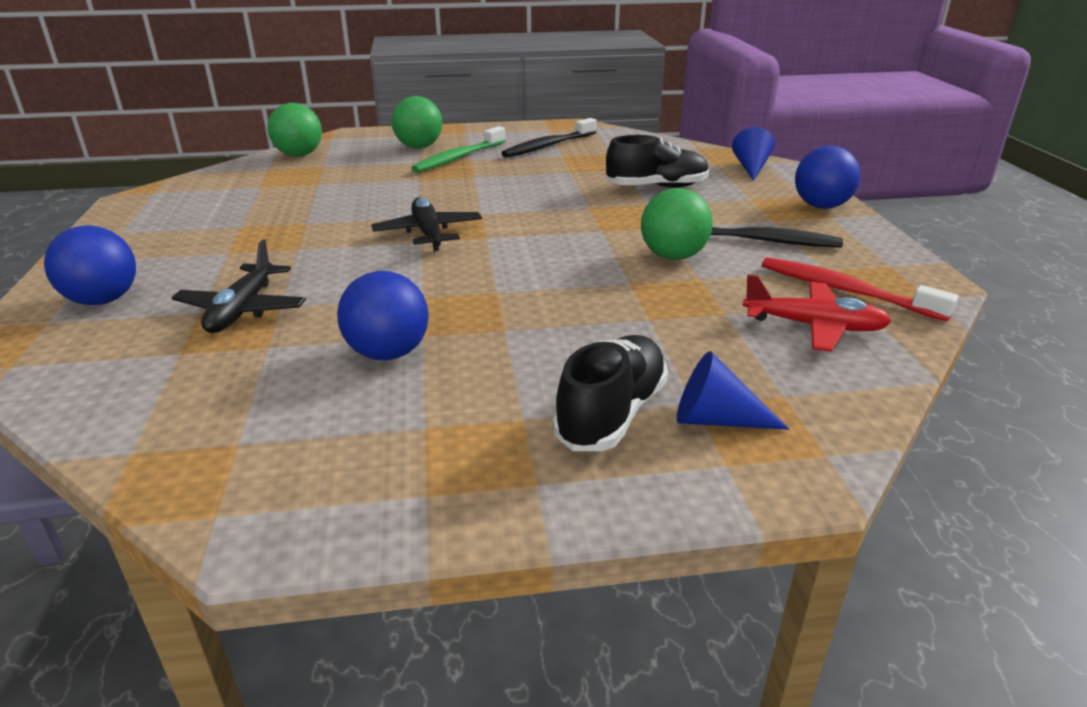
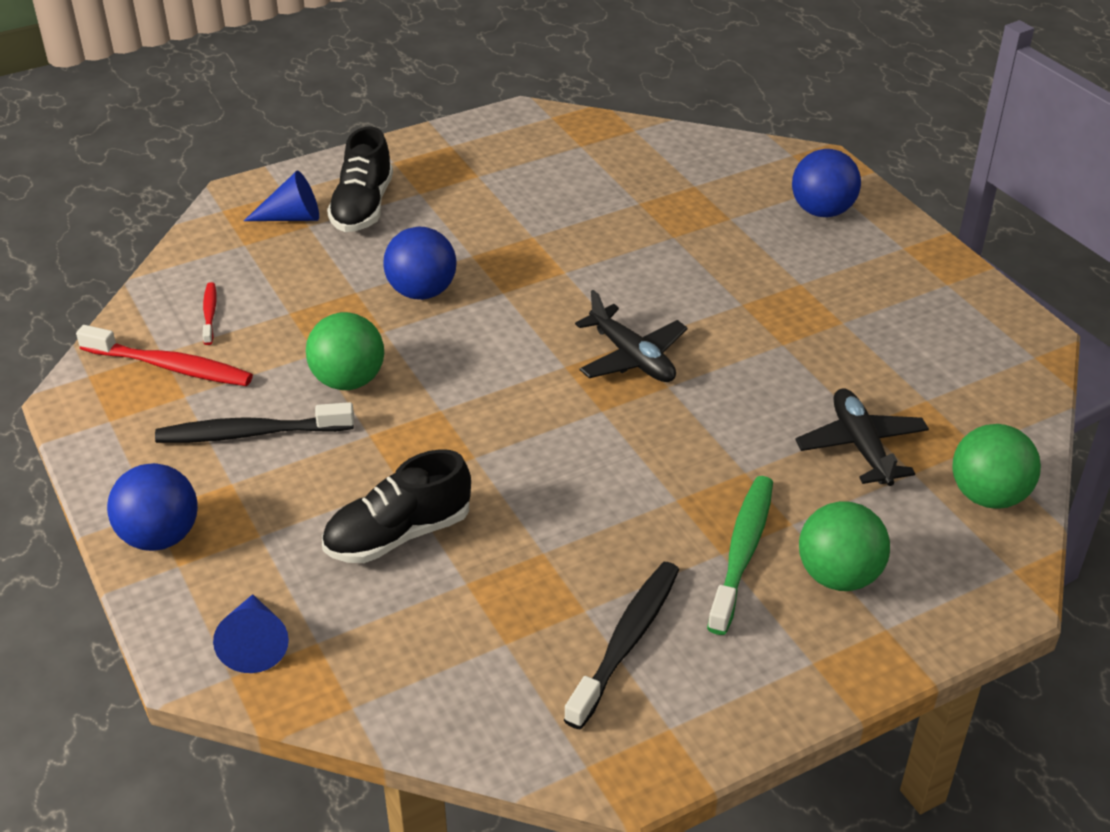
camera: 160 degrees right, 10 degrees up
black plane [172,239,306,333] -> black plane moved to [795,388,929,486]
blue ball [337,271,429,360] -> blue ball moved to [383,226,456,300]
red plane [742,274,892,352] -> red toothbrush [203,282,217,345]

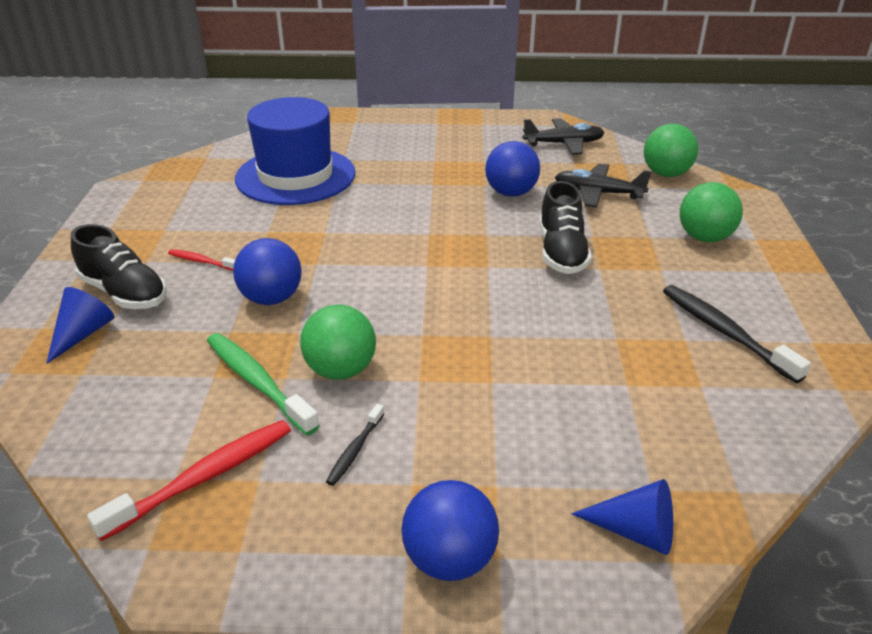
camera: 60 degrees left, 5 degrees down
black toothbrush [155,402,354,443] -> black toothbrush [326,404,384,486], size x0.53
red toothbrush [203,282,217,345] -> red toothbrush moved to [168,249,235,271]
black shoe [322,449,471,563] -> black shoe moved to [539,181,592,274]
black plane [575,290,688,382] -> black plane moved to [523,118,605,155]
green toothbrush [707,476,773,635] -> green toothbrush moved to [207,333,320,436]
blue ball [792,149,861,217] -> blue ball moved to [485,141,540,197]
none -> blue hat [235,97,355,205]

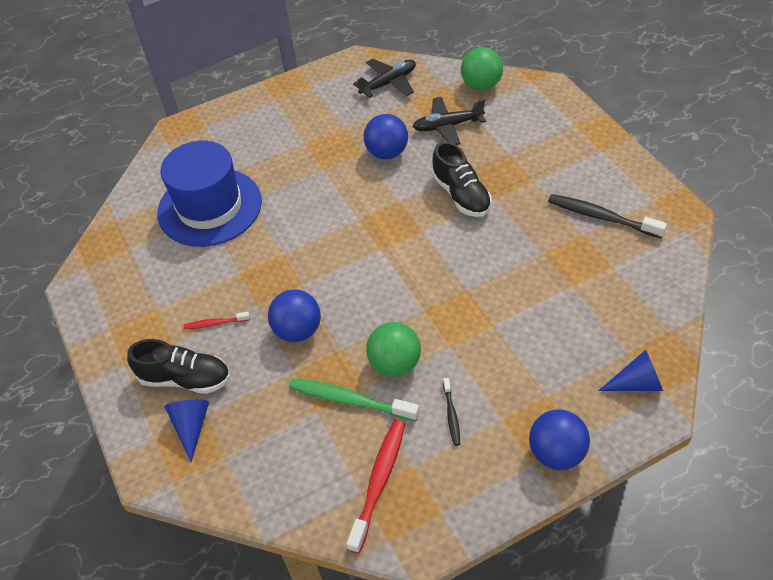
camera: 25 degrees left, 15 degrees up
green ball [680,182,743,242] -> none

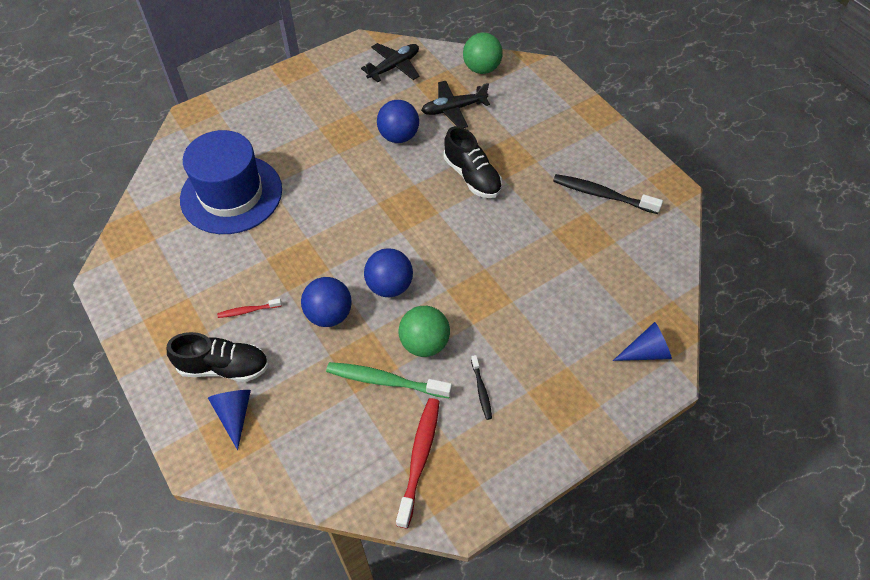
camera: 10 degrees left, 5 degrees up
blue ball [529,409,590,470] -> blue ball moved to [364,248,413,297]

